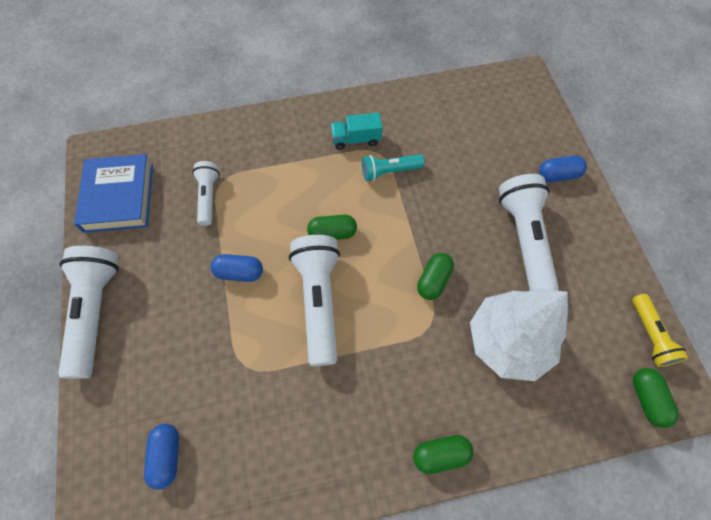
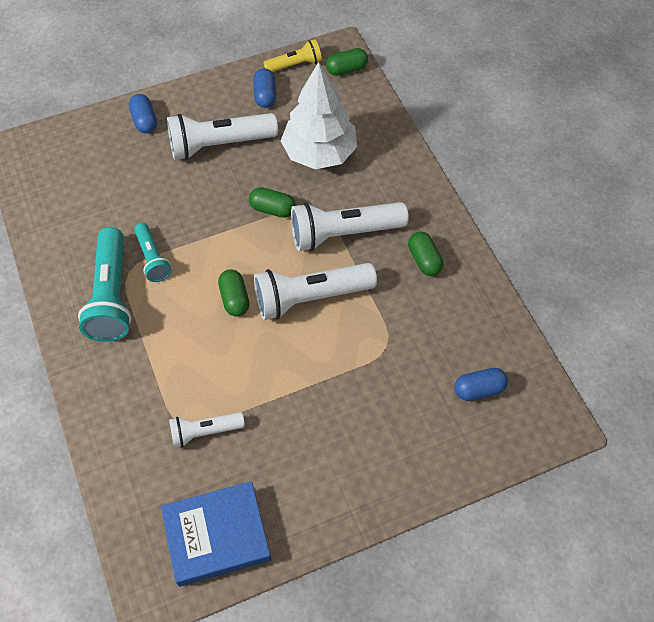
camera: 100 degrees left, 5 degrees down
white flashlight [58,246,119,379] -> white flashlight moved to [291,202,409,251]
blue capsule [211,254,263,282] -> blue capsule moved to [253,68,276,108]
turquoise truck [331,113,383,150] -> turquoise flashlight [78,227,132,342]
green capsule [413,435,474,474] -> green capsule moved to [408,231,444,276]

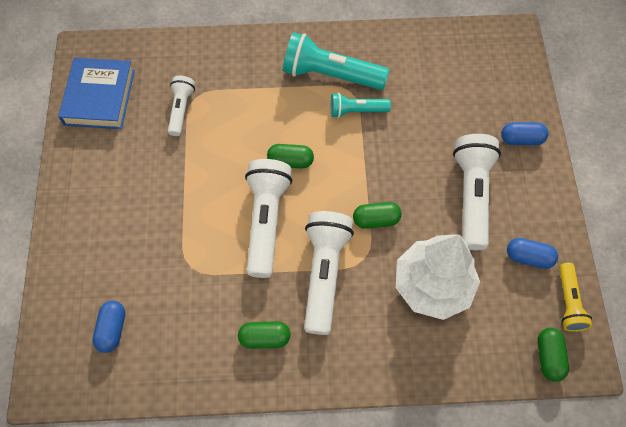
camera: 110 degrees right, 5 degrees up
green capsule [249,187,296,218] -> green capsule turned 45 degrees clockwise [353,202,402,229]

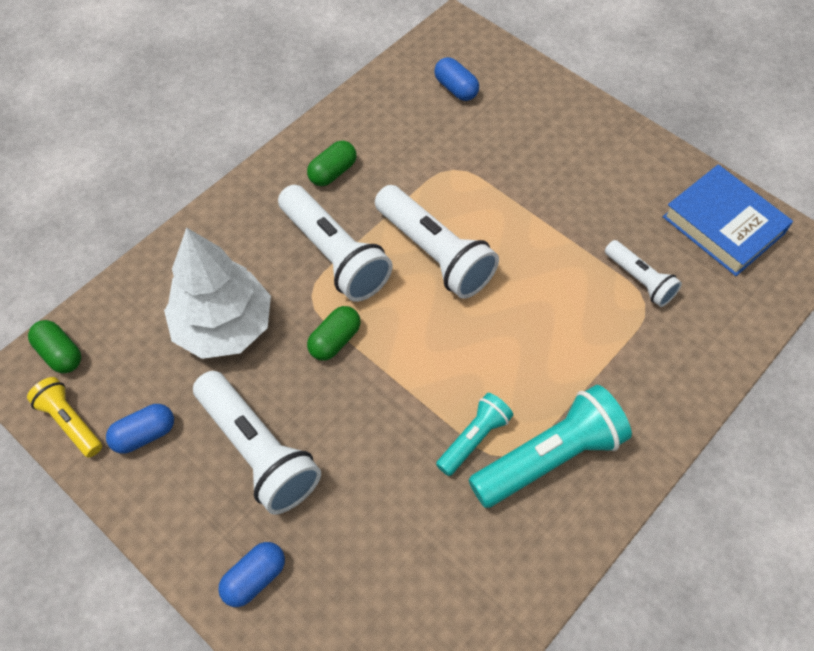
camera: 135 degrees right, 5 degrees down
green capsule [267,144,314,168] -> none

